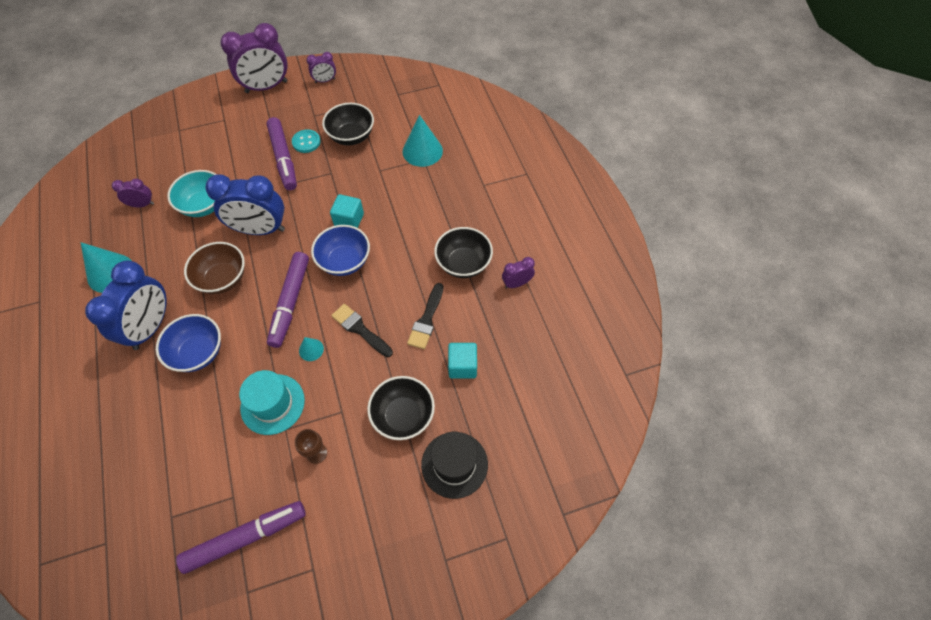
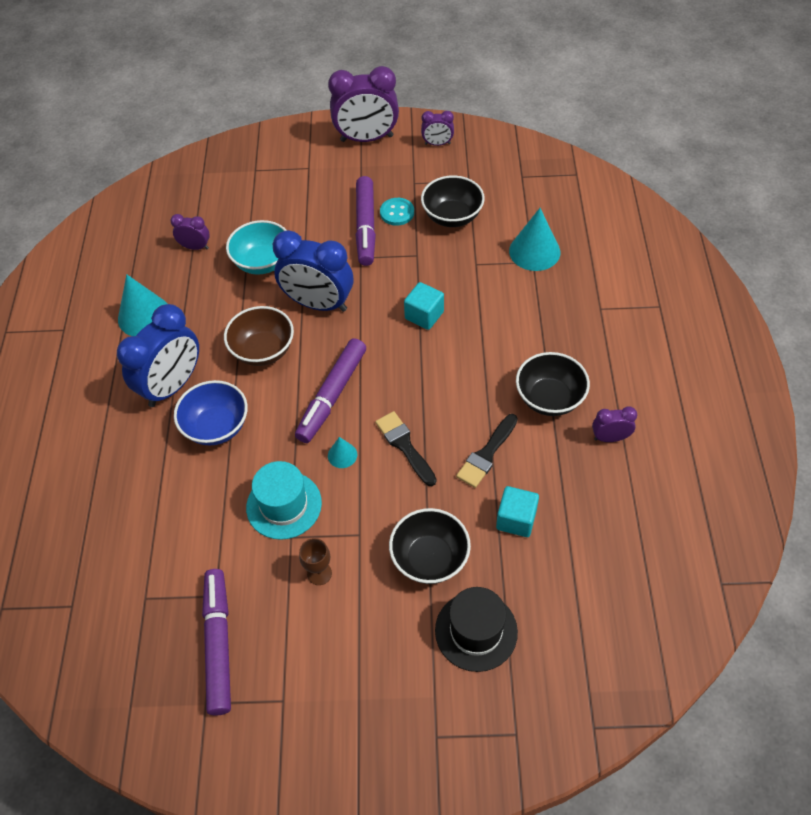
camera: 20 degrees right, 5 degrees down
purple marker [176,501,306,574] -> purple marker turned 90 degrees counterclockwise [202,569,231,715]
blue bowl [311,225,370,276] -> none

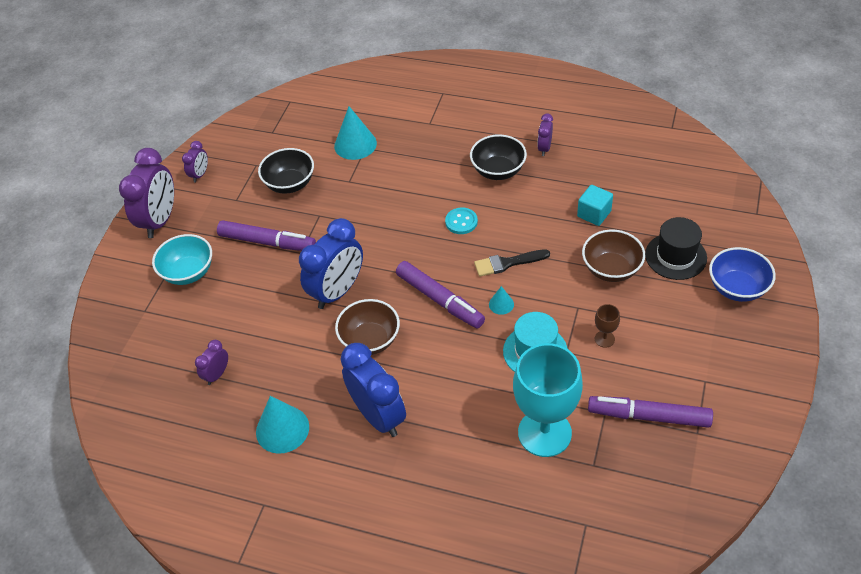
camera: 70 degrees left, 5 degrees down
blue bowl [174,380,248,445] -> blue bowl moved to [709,247,776,302]
turquoise bowl [226,220,287,275] -> turquoise bowl moved to [152,234,212,285]
turquoise button [380,198,414,226] -> turquoise button moved to [445,208,478,234]
black bowl [389,508,471,584] -> brown bowl [582,229,645,282]
turquoise cube [404,282,444,330] -> none
black brush [456,414,518,488] -> none
none -> turquoise goblet [513,343,583,457]

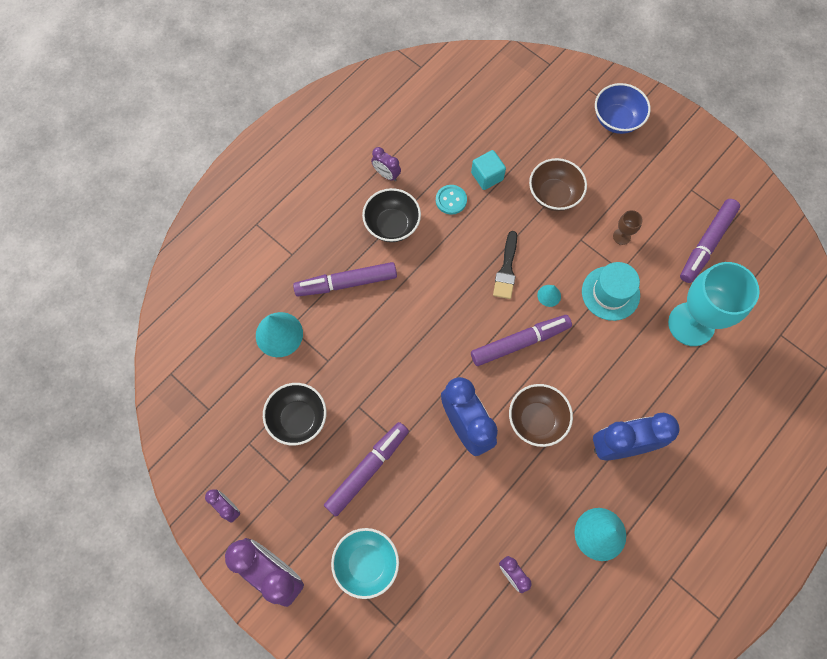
camera: 70 degrees left, 20 degrees up
turquoise button [445,208,478,234] -> turquoise button moved to [436,185,467,215]
black hat [645,217,707,280] -> none
none -> purple marker [293,262,397,296]

